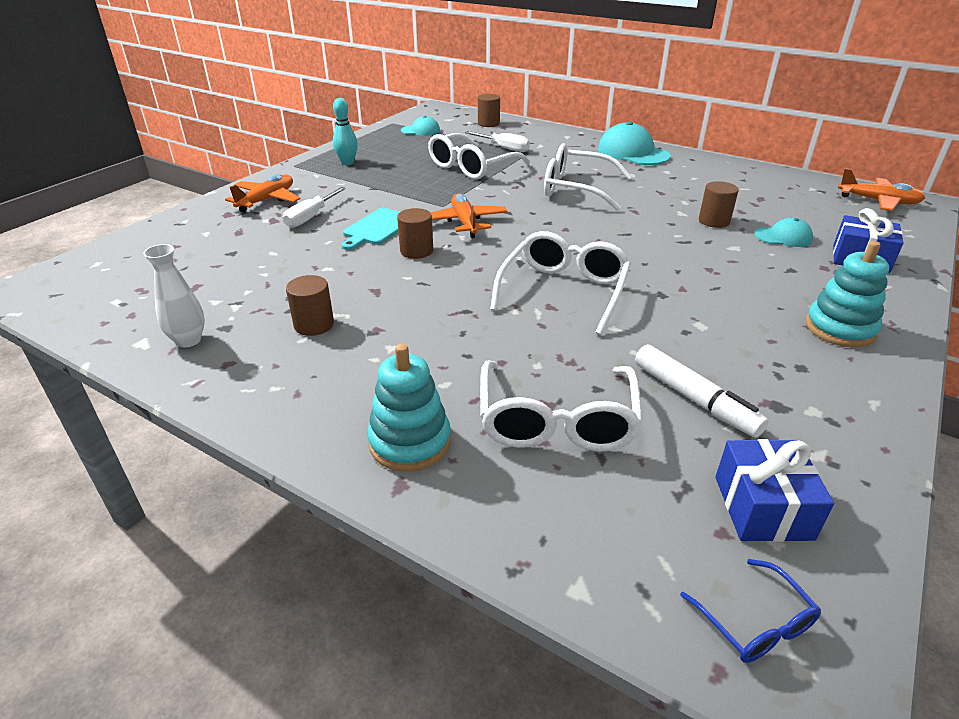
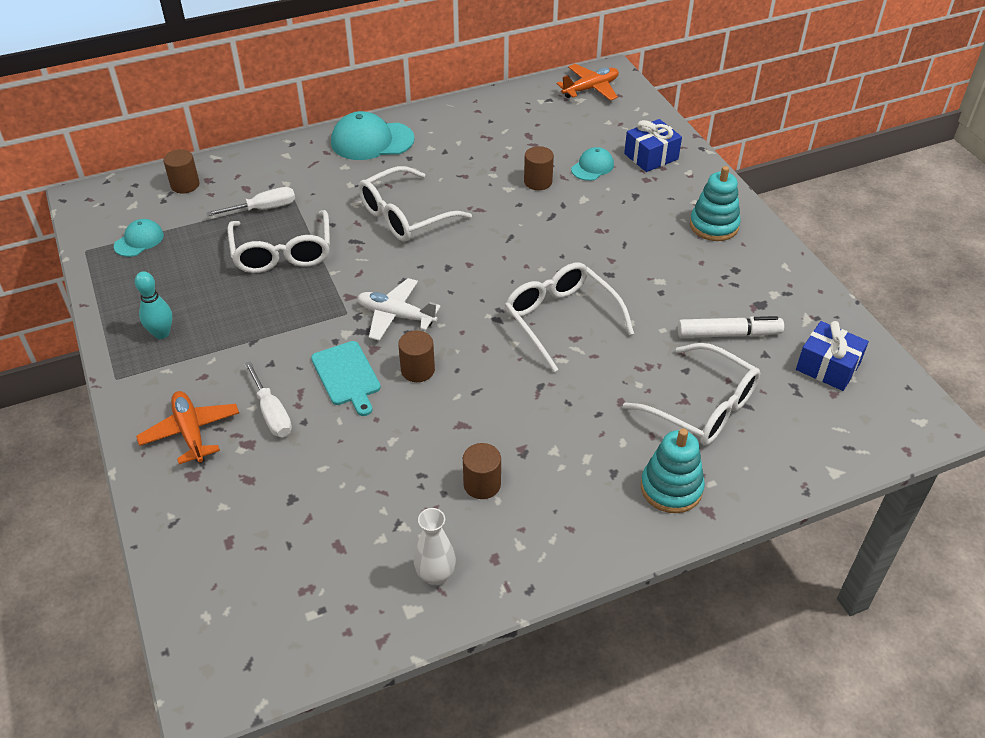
camera: 55 degrees left, 10 degrees up
orange plane [430,194,508,238] -> white plane [357,278,441,341]
blue glasses [680,559,821,663] -> none

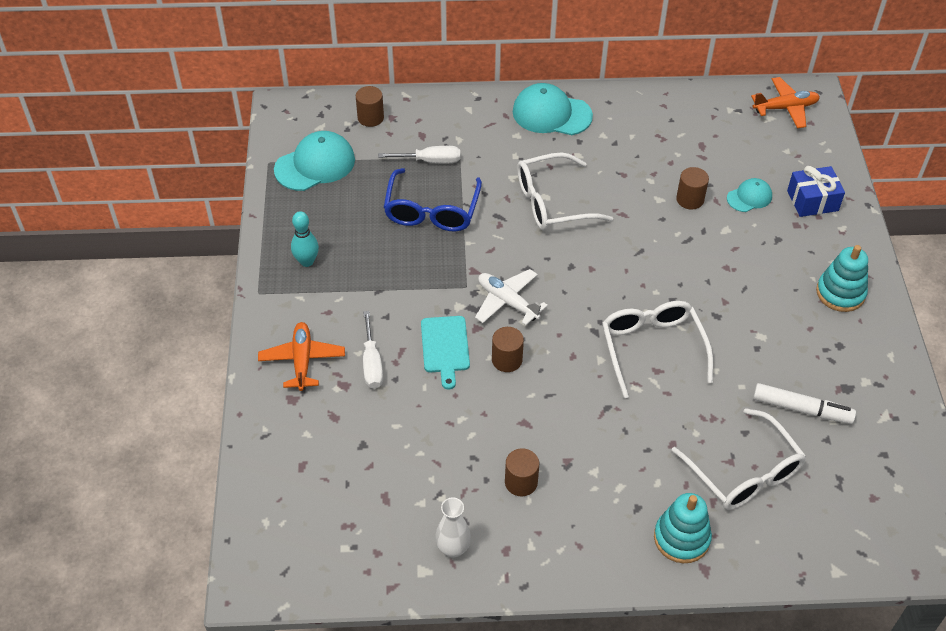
camera: 20 degrees right, 5 degrees up
turquoise cap [114,219,164,257] -> turquoise cap [274,131,355,191], size x1.78
white glasses [228,210,330,273] -> blue glasses [384,168,482,231]
blue gift [796,321,869,391] -> none

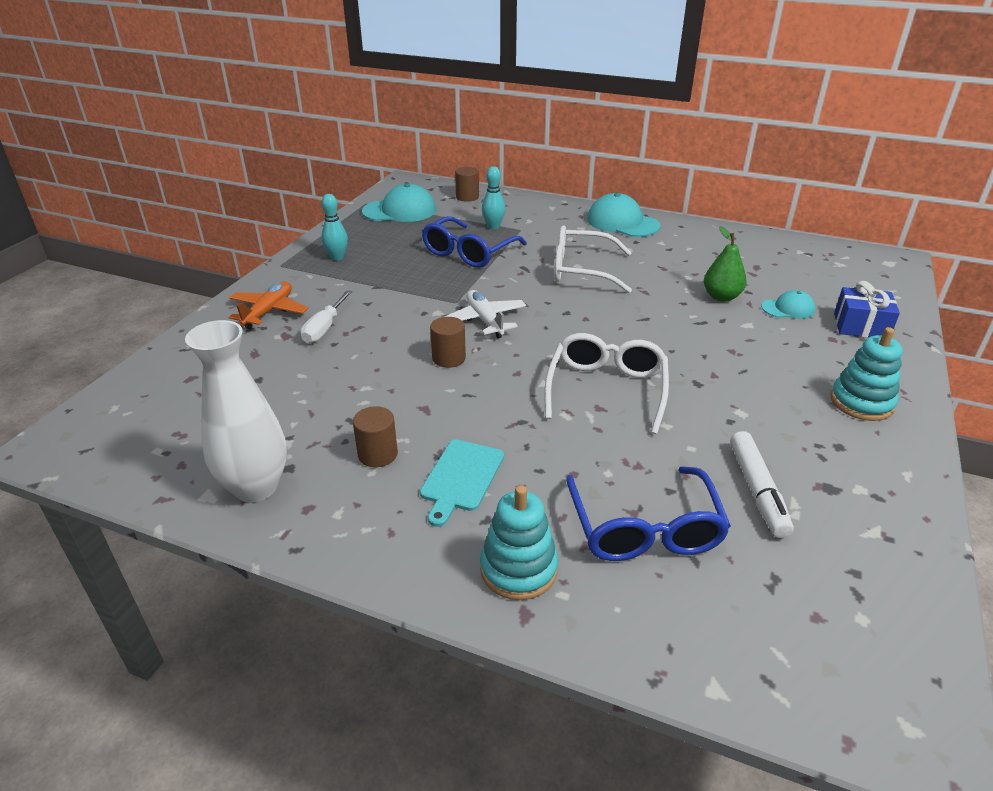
camera: 25 degrees right, 15 degrees down
white screwdriver [378,146,460,163] -> turquoise bowling pin [482,166,505,229]
turquoise cutting board [421,316,470,390] -> turquoise cutting board moved to [420,440,504,527]
white vase [435,497,471,558] -> white vase [185,320,287,502], size x1.77
white glasses [672,408,806,510] -> blue glasses [566,466,731,561]
brown cylinder [676,167,709,210] -> green pear [704,226,746,302]
orange plane [751,77,820,128] -> none
white marker [753,383,856,424] -> white marker turned 45 degrees clockwise [730,431,794,538]

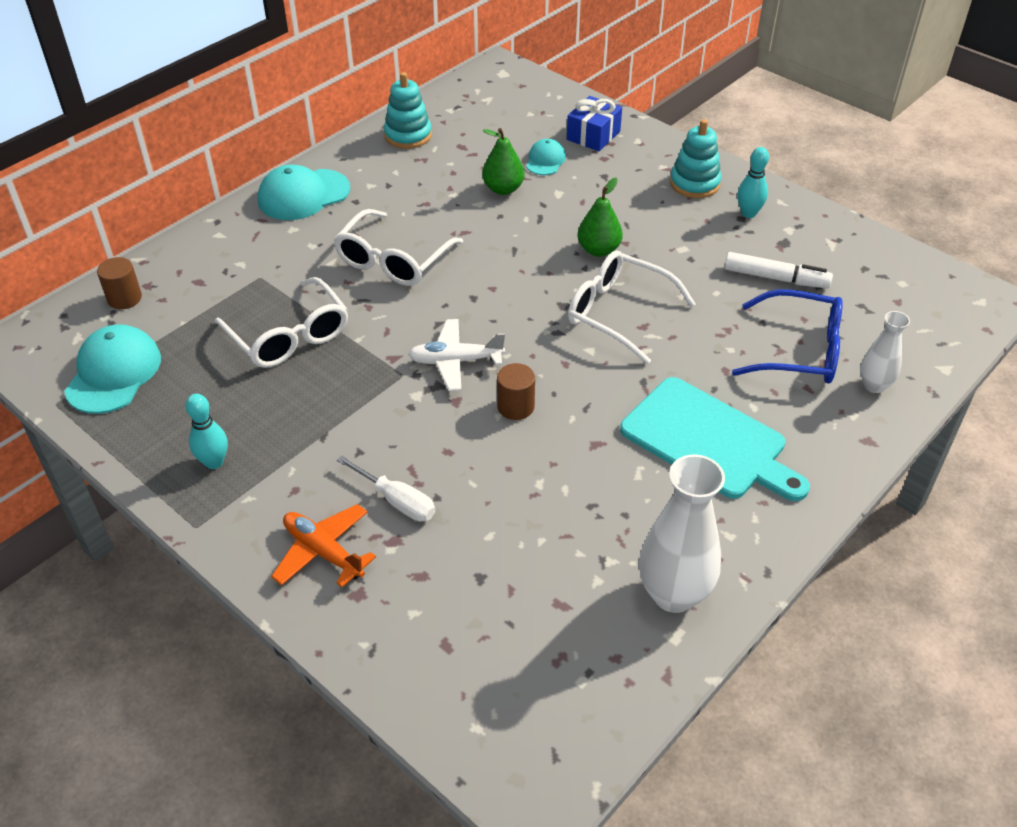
camera: 70 degrees left, 10 degrees up
brown cylinder [353,406,398,467] -> none
turquoise cutting board [420,440,504,527] -> turquoise cutting board [620,377,810,501], size x1.74
blue glasses [422,216,527,268] -> white glasses [215,277,348,368]
turquoise stacking toy [480,485,558,600] -> turquoise stacking toy moved to [384,72,432,149]
turquoise bowling pin [482,166,505,229] -> turquoise bowling pin moved to [737,147,769,218]
none -> green pear [578,177,623,257]
none -> white vase [860,311,910,393]

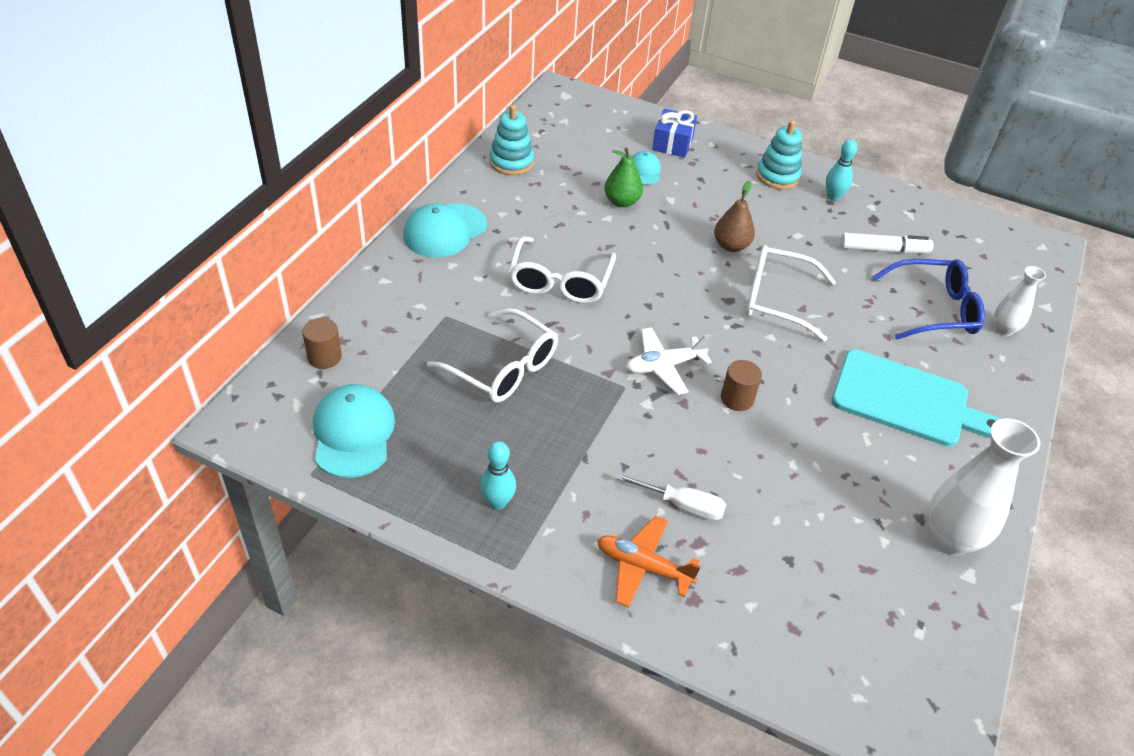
camera: 20 degrees left, 0 degrees up
green pear [578,177,623,257] -> brown pear [714,181,755,252]

